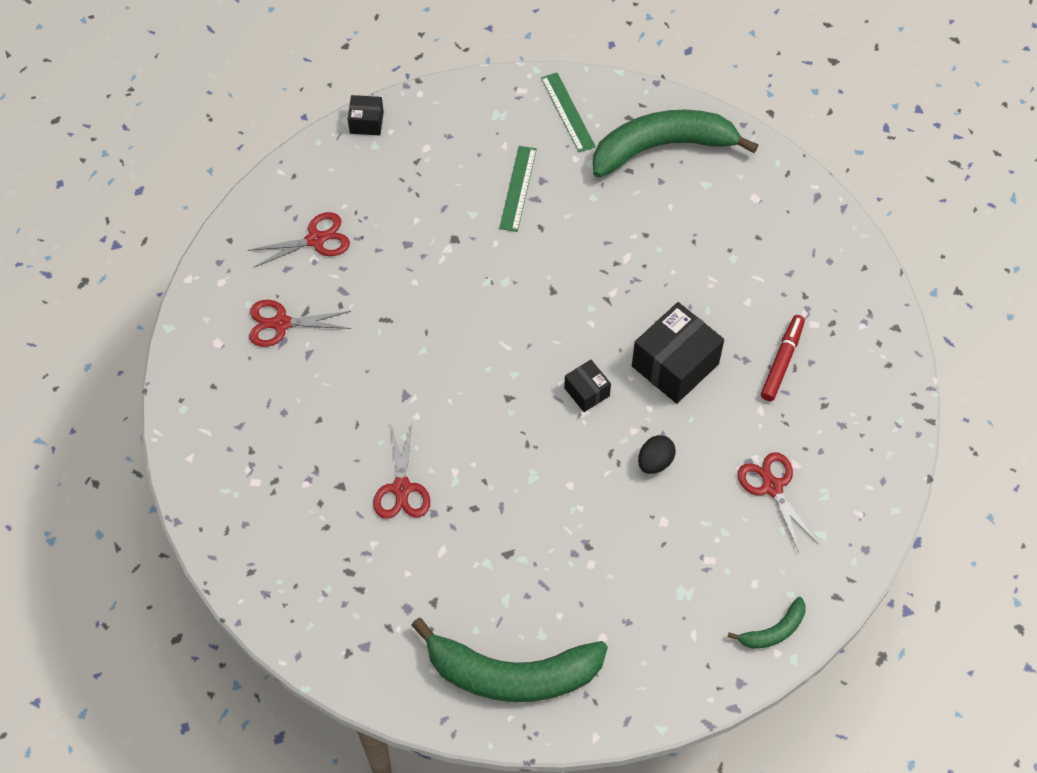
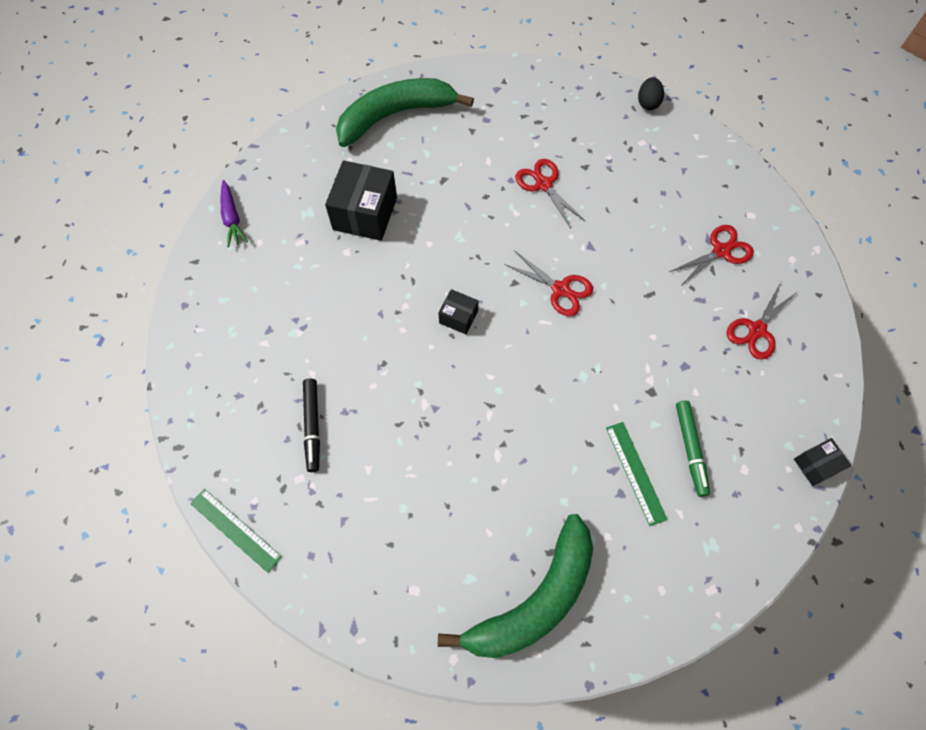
camera: 150 degrees right, 5 degrees up
green ruler [541,73,596,152] -> green ruler moved to [190,489,282,573]
black box [632,302,724,404] -> black box moved to [325,160,397,241]
black egg [638,435,676,474] -> black egg moved to [638,77,664,110]
green banana [728,597,806,649] -> purple carrot [221,180,248,247]
red scissors [737,452,818,552] -> red scissors moved to [504,251,593,316]
red marker [761,315,805,401] -> black marker [303,379,320,472]
none -> green marker [676,401,710,497]

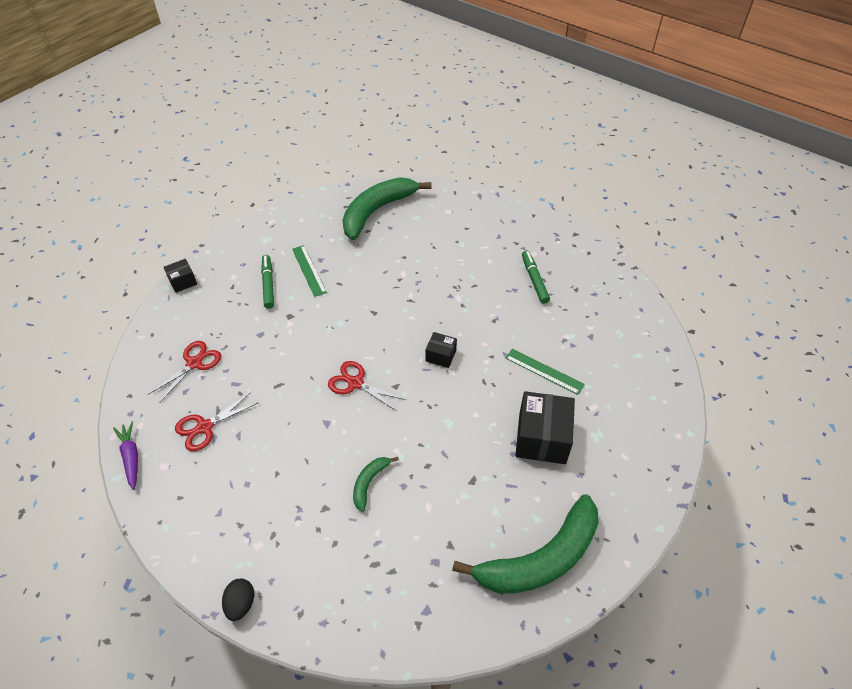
camera: 175 degrees right, 15 degrees down
green ruler [190,489,282,573] -> green ruler moved to [505,349,585,395]
purple carrot [221,180,248,247] -> purple carrot moved to [113,421,138,490]
black marker [303,379,320,472] -> green marker [522,250,550,304]
red scissors [515,159,585,228] -> green banana [353,457,399,512]

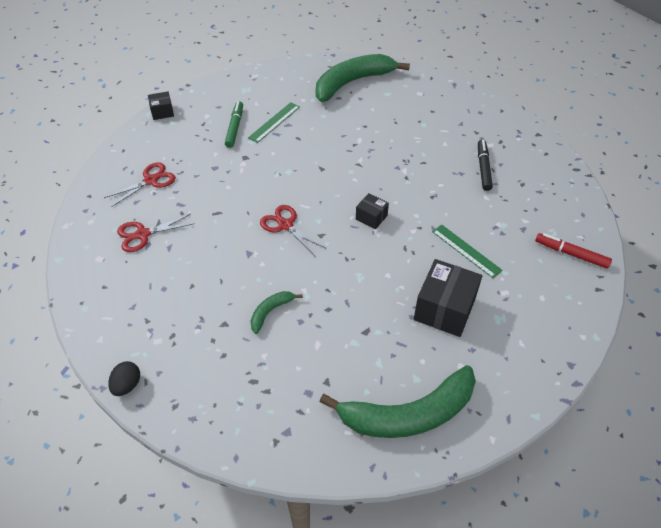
camera: 15 degrees right, 0 degrees up
purple carrot [113,421,138,490] -> none
green ruler [292,245,327,297] -> green ruler turned 45 degrees clockwise [248,102,300,143]
green marker [522,250,550,304] -> black marker [478,139,493,191]
none -> red marker [535,233,612,269]

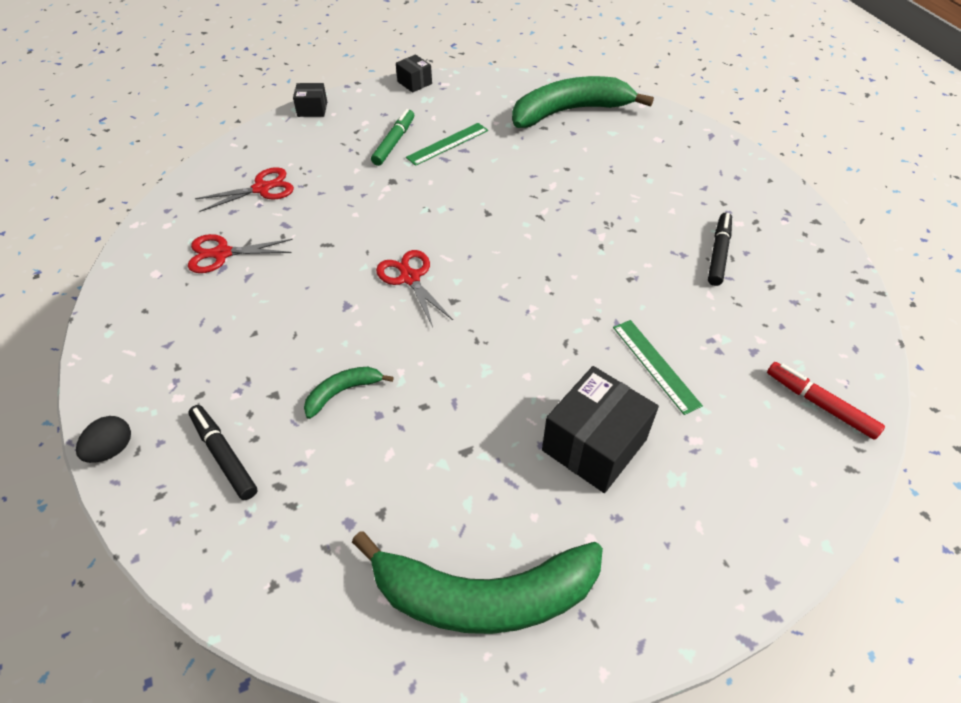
camera: 15 degrees right, 0 degrees up
black box [356,193,389,229] -> black box moved to [396,55,432,93]
none -> black marker [188,405,257,500]

